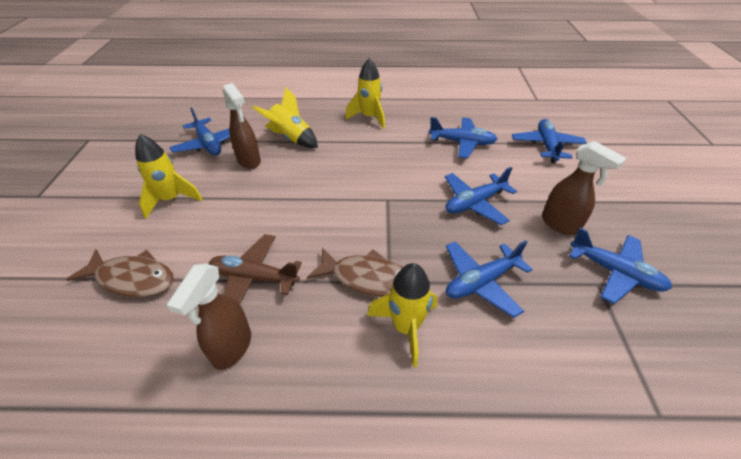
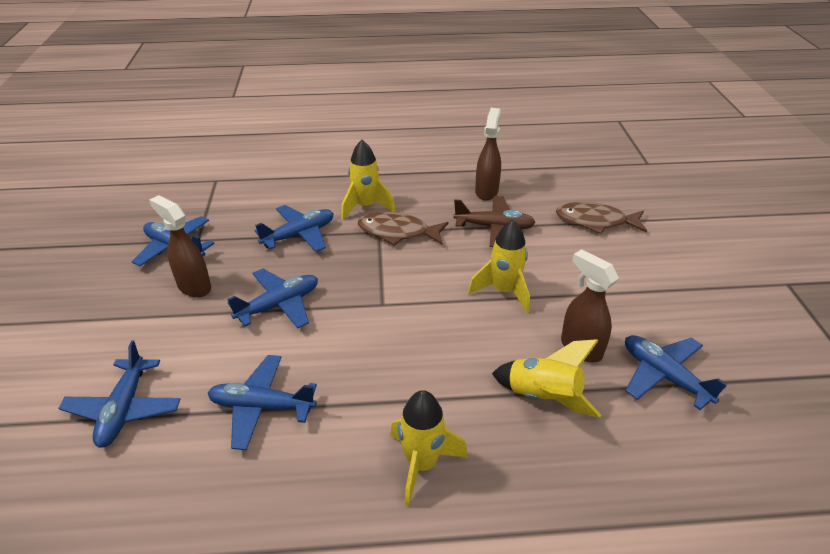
camera: 175 degrees right, 5 degrees down
yellow rocket [135,134,203,219] -> yellow rocket moved to [468,220,530,313]

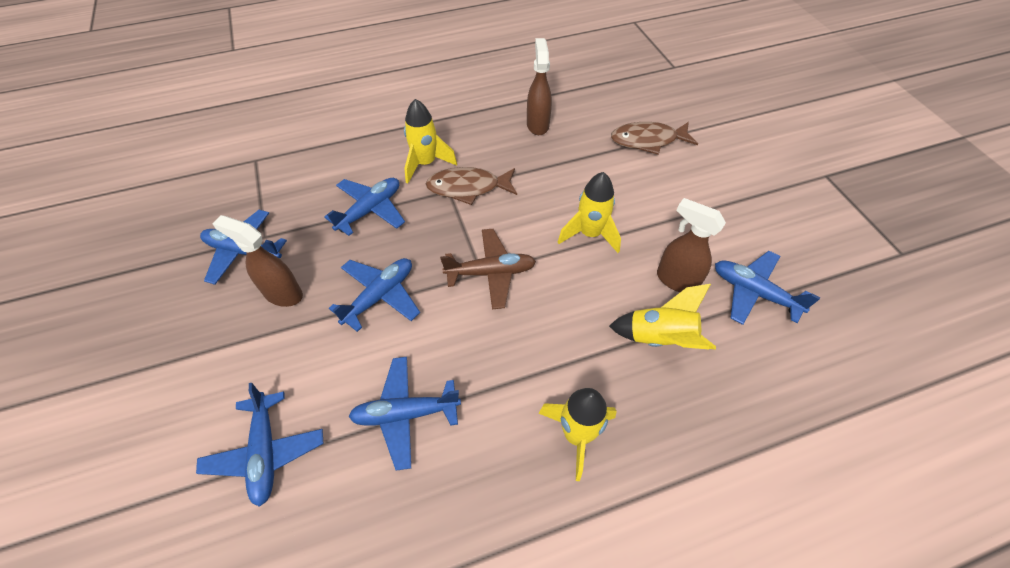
camera: 15 degrees left, 15 degrees up
brown plane [453,196,536,247] -> brown plane moved to [440,229,536,309]

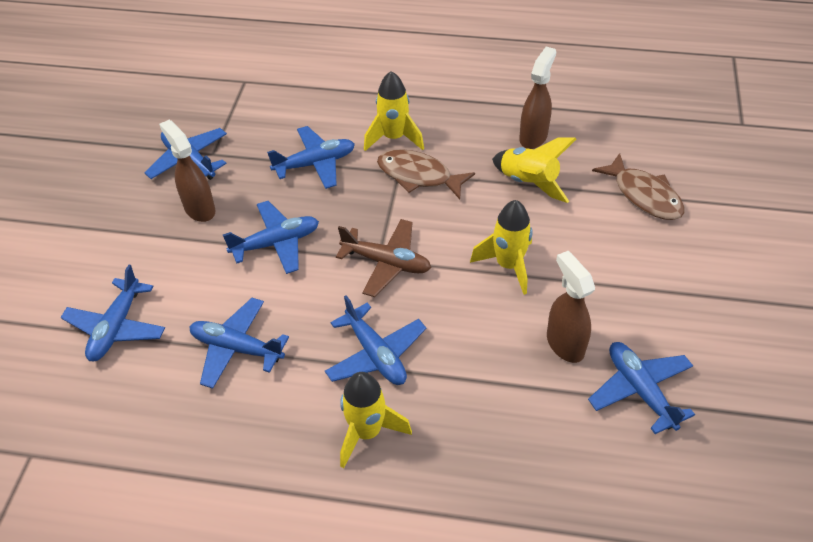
camera: 30 degrees right, 5 degrees down
yellow rocket [609,284,716,349] -> yellow rocket moved to [492,138,576,203]
brown fish [611,122,698,155] -> brown fish turned 150 degrees counterclockwise [592,153,685,220]
none -> blue plane [325,295,426,385]

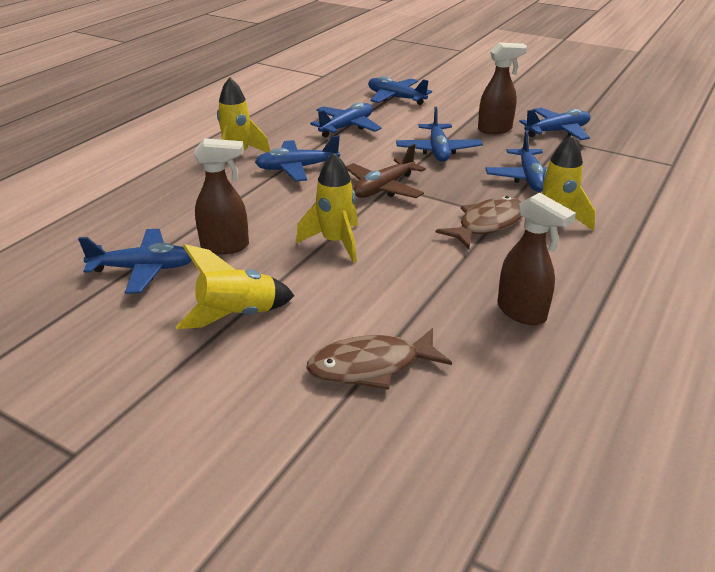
camera: 110 degrees right, 15 degrees down
yellow rocket [492,138,576,203] -> yellow rocket moved to [176,244,294,329]

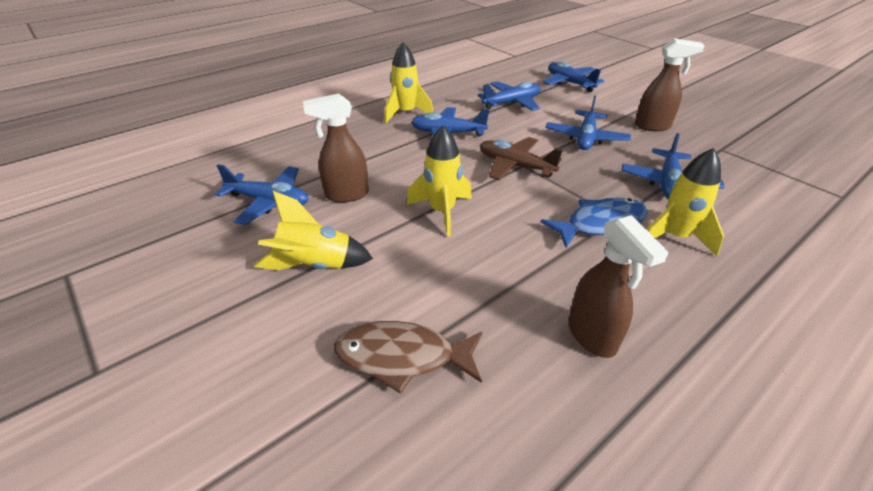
camera: 20 degrees right, 5 degrees up
brown spray bottle [194,138,249,254] -> brown spray bottle turned 150 degrees clockwise [303,93,369,203]
brown plane [346,144,426,198] -> brown plane turned 60 degrees clockwise [480,137,563,180]
brown fish [436,196,523,249] -> blue fish [541,198,648,248]
blue plane [519,108,591,140] -> none

